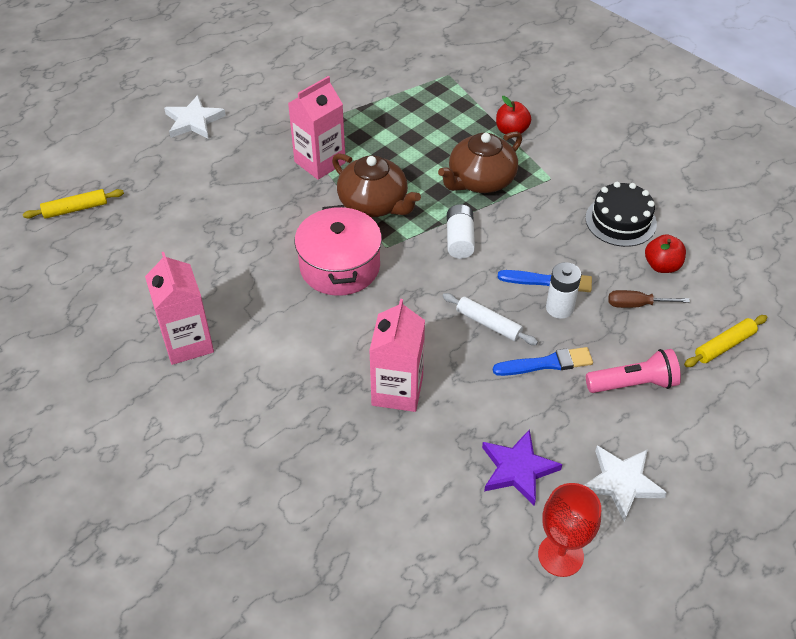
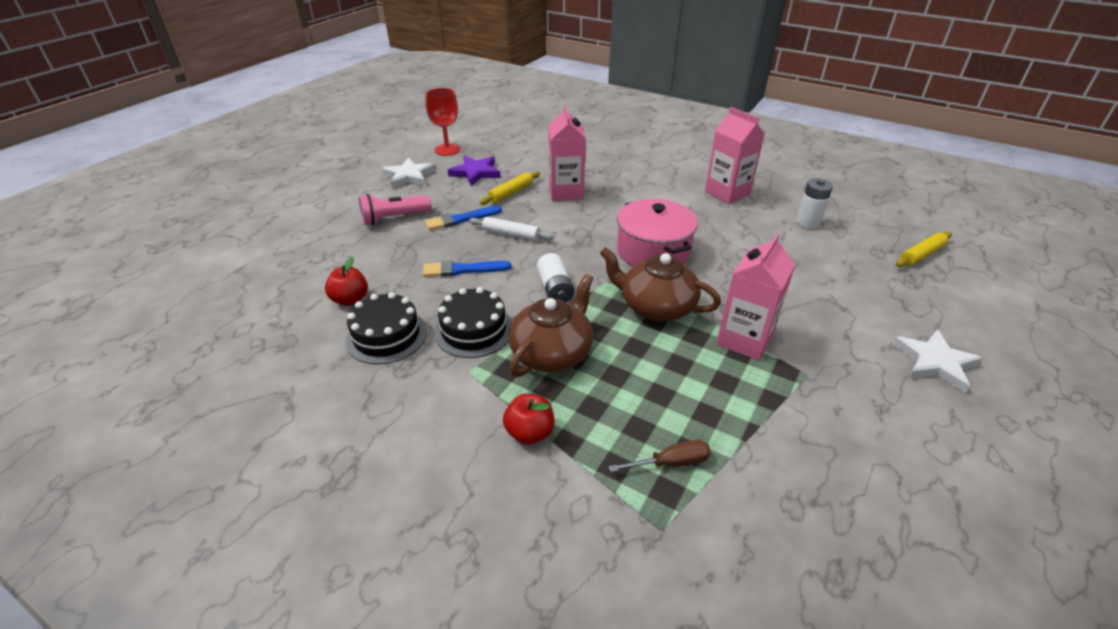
camera: 165 degrees right, 10 degrees down
white battery [546,262,581,319] -> white battery moved to [796,178,833,229]
brown screwdriver [608,290,690,308] -> brown screwdriver moved to [609,440,711,472]
yellow rolling pin [684,315,768,367] -> yellow rolling pin moved to [479,171,540,205]
none -> black cake [434,287,512,358]

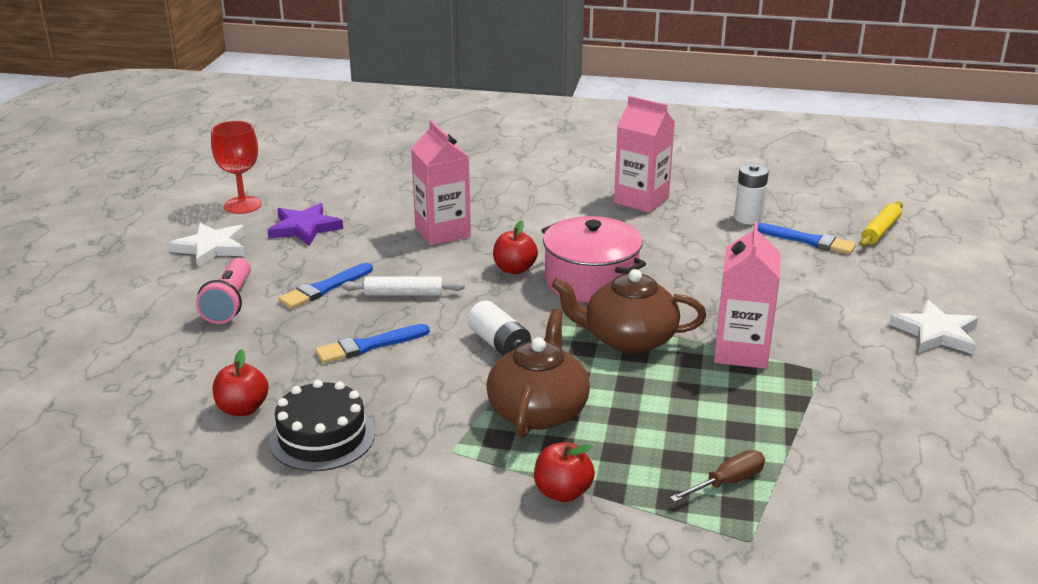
camera: 20 degrees left, 10 degrees down
pink flashlight [359,194,431,225] -> pink flashlight turned 45 degrees counterclockwise [196,258,251,324]
black cake [434,287,512,358] -> none
yellow rolling pin [479,171,540,205] -> none
none -> red apple [493,220,538,274]
none -> blue brush [758,223,856,254]

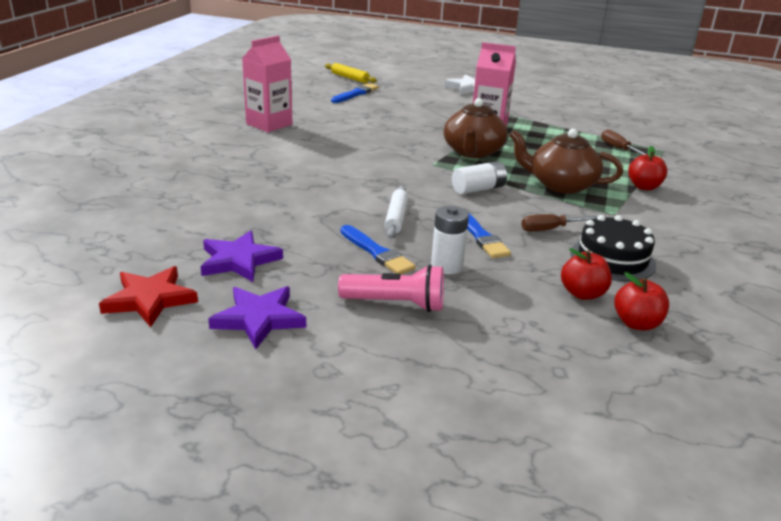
camera: 85 degrees left, 0 degrees up
white star [169,223,245,267] -> purple star [208,286,306,349]
red goblet [211,121,262,214] -> red star [99,266,198,327]
pink carton [411,120,471,245] -> none
red apple [493,220,538,274] -> red apple moved to [614,272,669,331]
pink pot [542,216,646,303] -> none
white battery [734,164,769,225] -> white battery moved to [431,206,469,274]
none -> brown screwdriver [521,214,597,232]

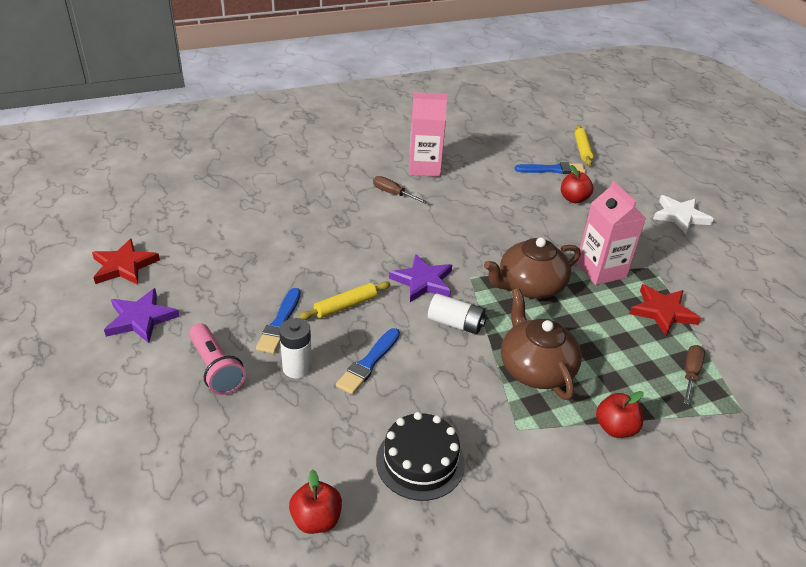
camera: 50 degrees right, 10 degrees up
purple star [201,231,283,282] -> purple star moved to [389,254,452,302]
white rolling pin [384,186,408,238] -> yellow rolling pin [299,281,390,320]
brown screwdriver [521,214,597,232] -> brown screwdriver moved to [373,176,427,203]
red apple [561,248,612,300] -> red apple moved to [561,165,593,203]
none -> red star [629,284,701,336]

